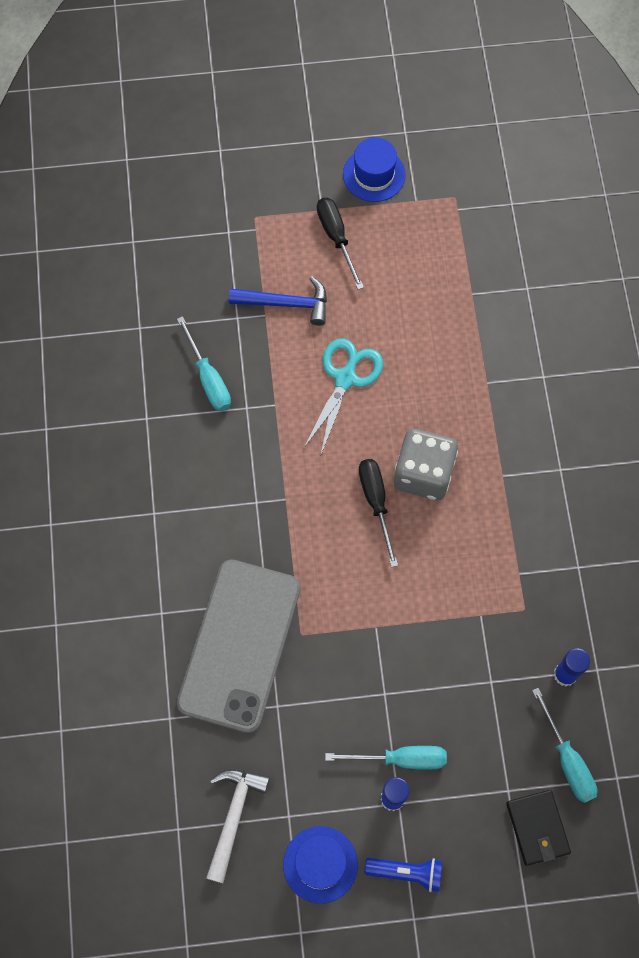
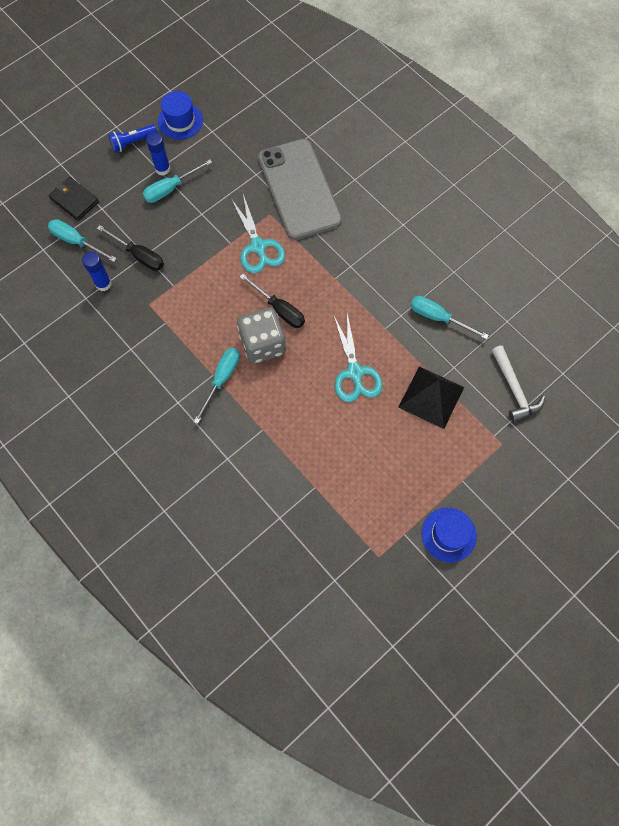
camera: 145 degrees right, 0 degrees up
white hammer [206,769,270,883] -> white hammer moved to [492,345,545,422]
blue hammer [229,276,327,326] -> black pyramid [398,366,464,429]
black screwdriver [317,198,364,290] -> black screwdriver moved to [97,225,164,271]
none -> turquoise screwdriver [194,348,240,424]
none -> turquoise scissors [231,194,285,273]

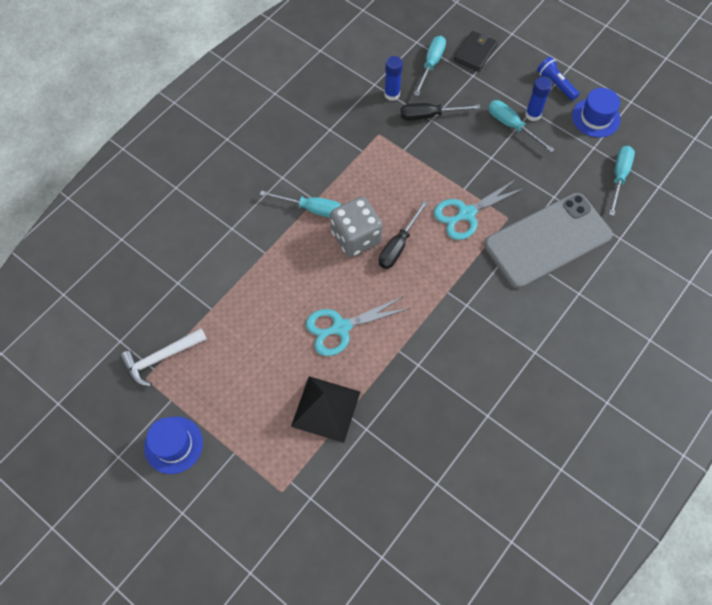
camera: 80 degrees right, 5 degrees down
black screwdriver [97,225,164,271] -> black screwdriver turned 60 degrees clockwise [401,103,480,121]
turquoise screwdriver [410,296,489,339] -> turquoise screwdriver moved to [609,146,635,216]
white hammer [492,345,545,422] -> white hammer moved to [120,328,207,386]

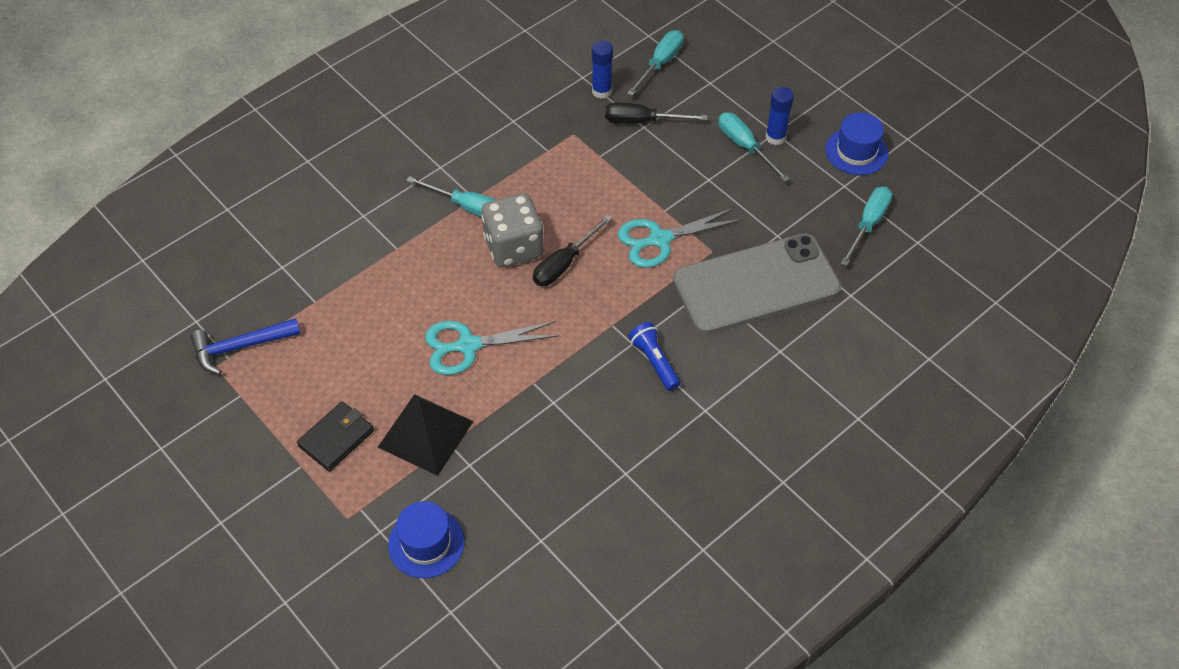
camera: 10 degrees right, 10 degrees down
white hammer [120,328,207,386] -> blue hammer [191,318,301,375]
blue hat [144,416,203,474] -> blue hat moved to [388,501,465,578]
black wallet [454,31,497,72] -> black wallet moved to [297,402,374,472]
blue flashlight [537,57,580,101] -> blue flashlight moved to [628,322,680,391]

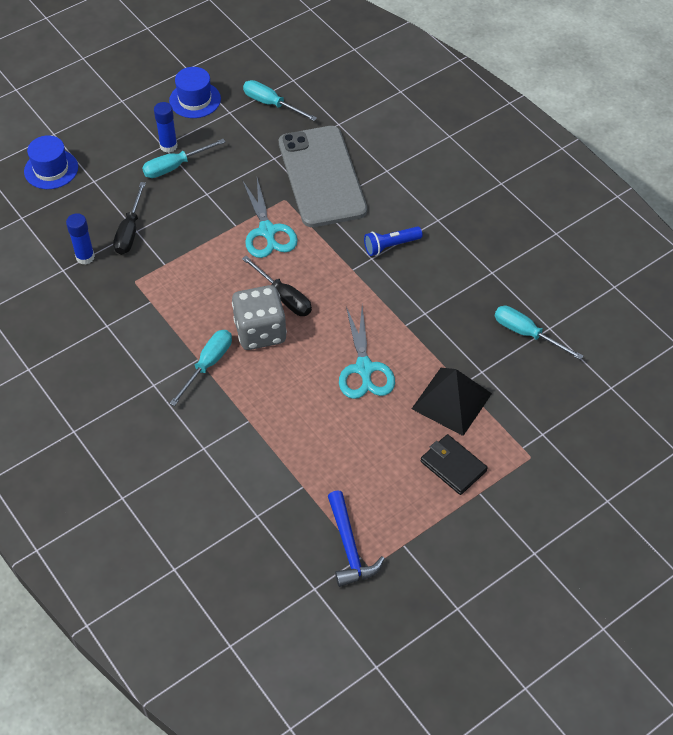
camera: 85 degrees left, 0 degrees up
blue hat [388,501,465,578] -> blue hat moved to [24,135,78,189]
turquoise screwdriver [627,30,684,96] -> turquoise screwdriver moved to [495,306,583,360]

